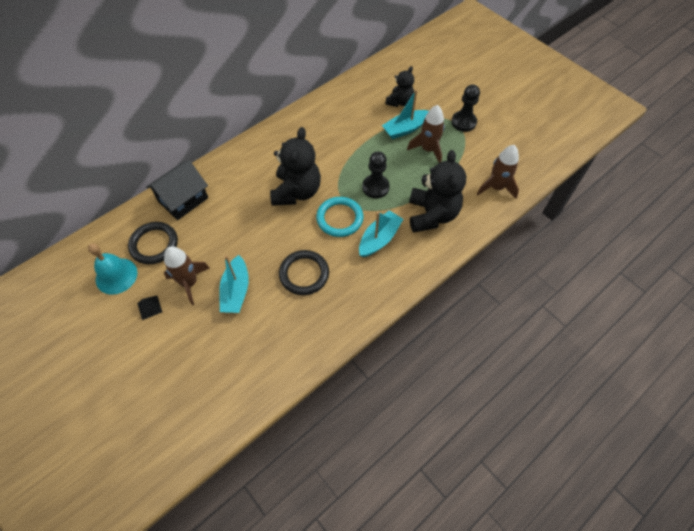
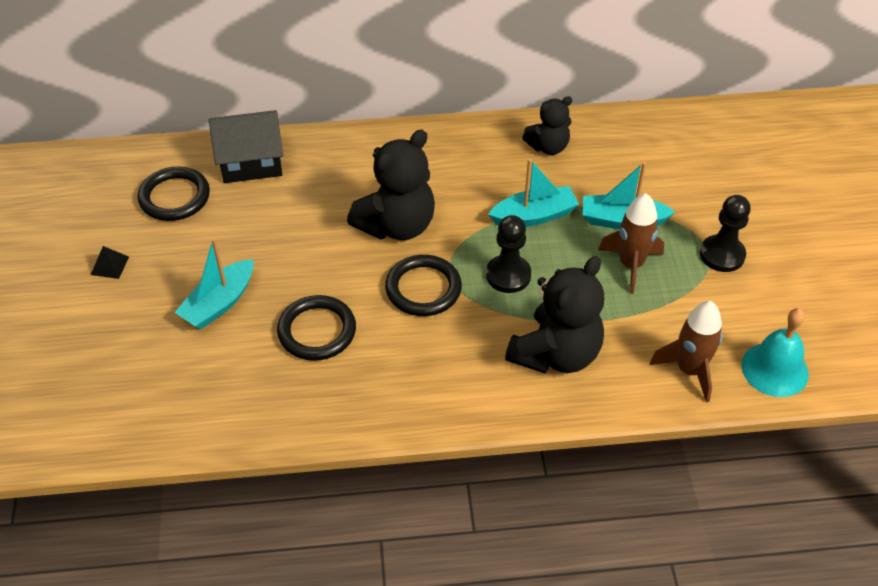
camera: 35 degrees right, 10 degrees down
turquoise bell [88,243,137,295] -> turquoise bell moved to [741,308,809,397]
brown rocket [164,246,210,305] -> none
turquoise ring [316,197,363,237] -> black ring [385,255,462,316]
turquoise boat [359,210,403,257] -> turquoise boat moved to [488,159,579,227]
black teddy bear [385,66,414,107] -> black teddy bear moved to [522,96,572,155]

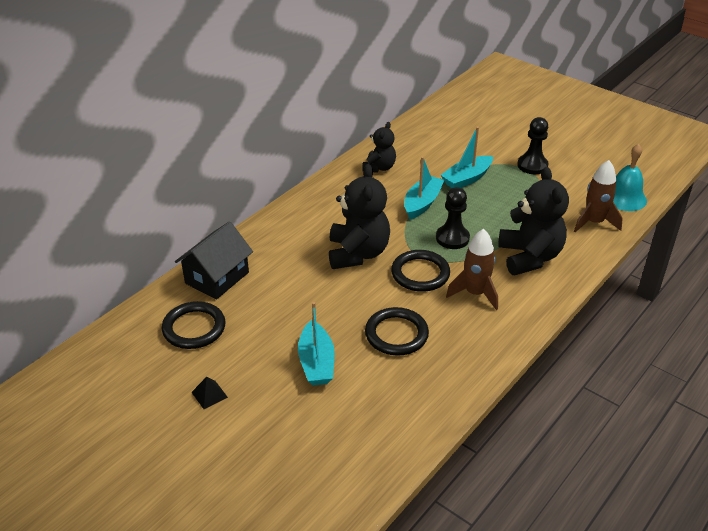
camera: 45 degrees left, 10 degrees down
brown rocket [598,193,664,294] -> brown rocket moved to [446,229,498,310]

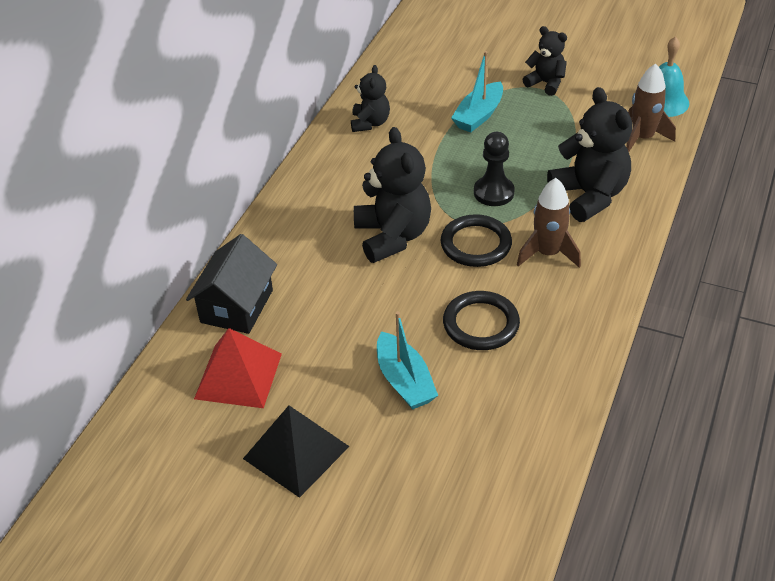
camera: 15 degrees left, 5 degrees up
black ring [162,301,226,349] -> red pyramid [194,328,282,408]
black pyramid [191,377,228,409] -> black pyramid [243,405,349,498], size x2.27
turquoise boat [404,157,444,219] -> none
black pawn [517,117,548,174] -> black teddy bear [522,26,567,96]

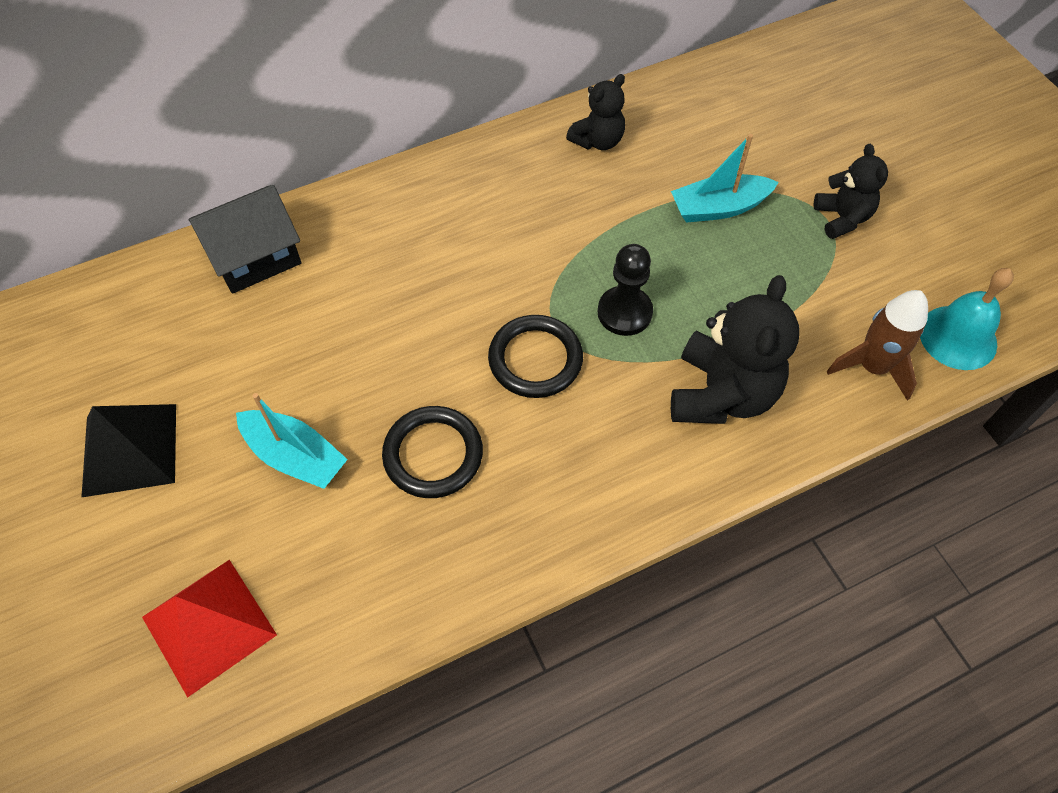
camera: 40 degrees right, 15 degrees up
red pyramid [194,328,282,408] -> red pyramid moved to [142,560,277,698]
black teddy bear [354,127,431,263] -> none
turquoise boat [377,311,438,410] -> turquoise boat turned 75 degrees counterclockwise [236,393,348,489]
brown rocket [517,178,581,268] -> none

